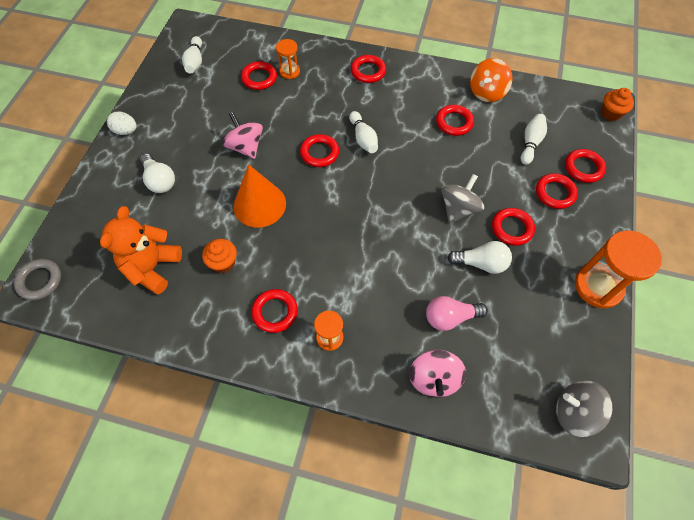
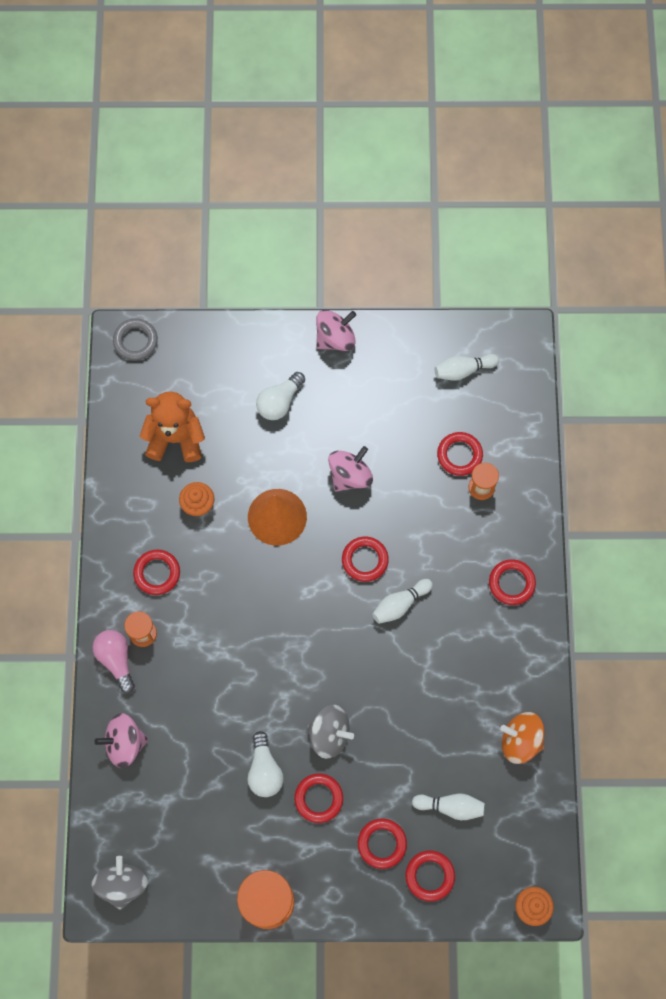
camera: 75 degrees right, 10 degrees up
white egg [107,112,137,135] -> pink spinning top [316,310,356,351]
pink light bulb [426,296,488,331] -> pink light bulb moved to [92,630,135,693]
red ring [436,105,474,136] -> none

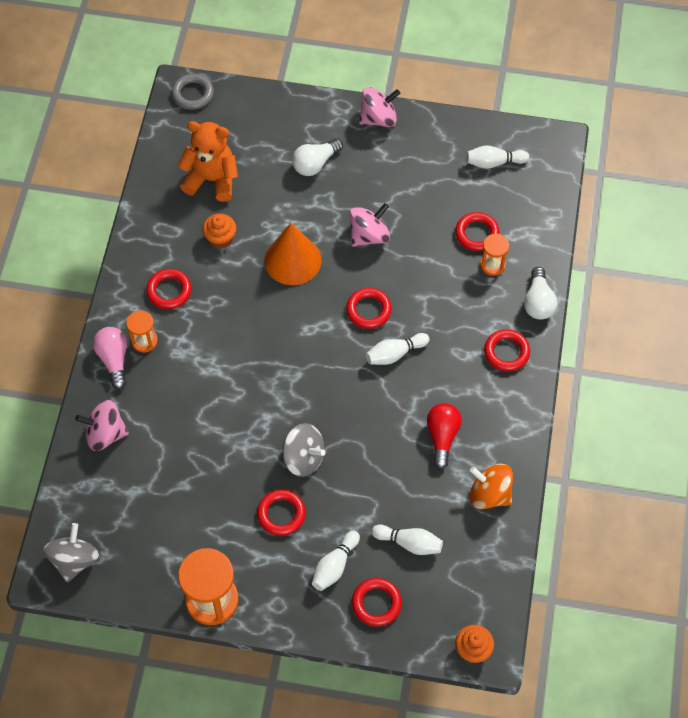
camera: 10 degrees right, 10 degrees down
white light bulb [248,731,284,797] -> white light bulb moved to [524,267,557,320]
red ring [358,818,407,869] -> white bowling pin [312,531,360,591]
none -> red light bulb [427,403,462,469]

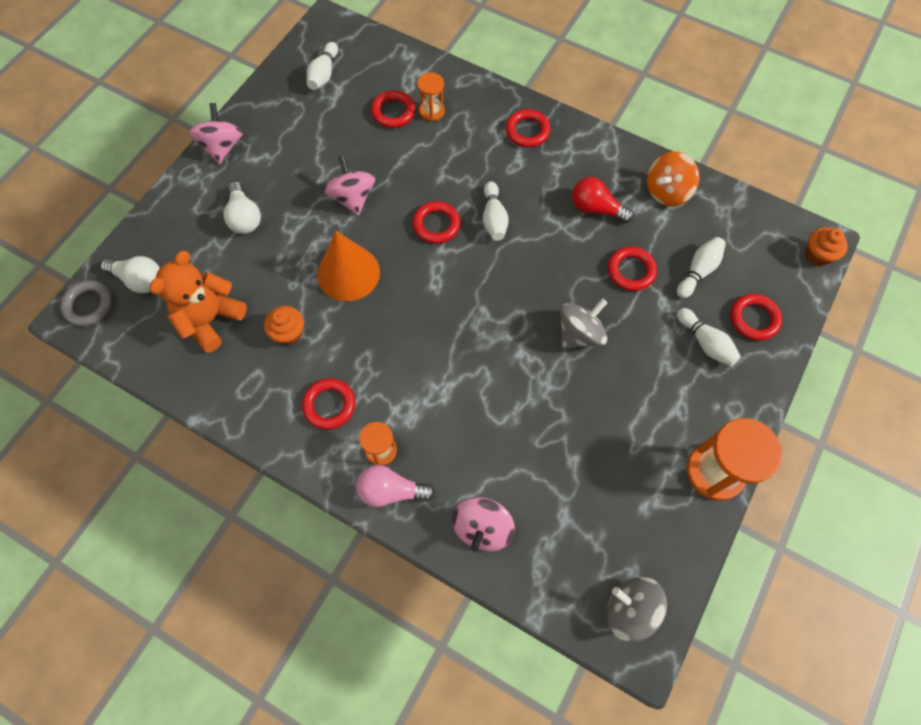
camera: 70 degrees left, 5 degrees up
red ring [257,490,306,536] -> red ring moved to [608,247,657,291]
white light bulb [524,267,557,320] -> white light bulb moved to [100,256,160,293]

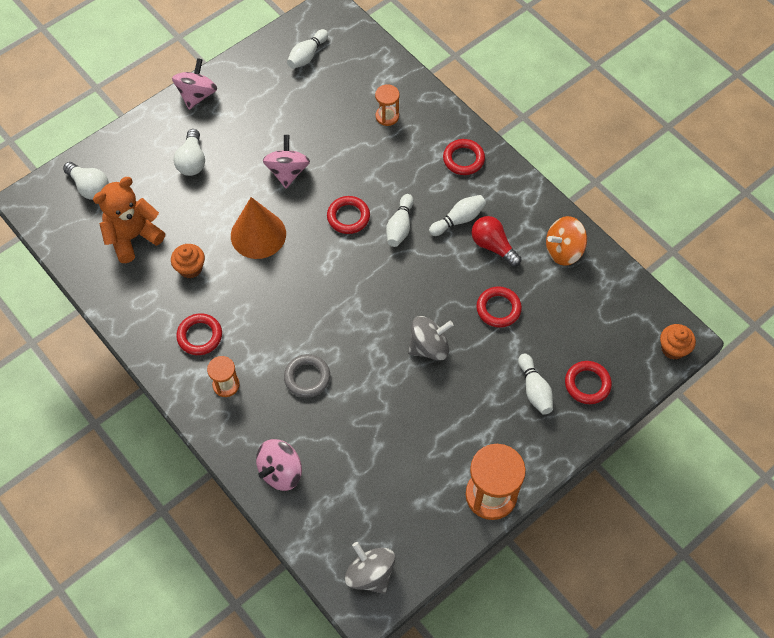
camera: 20 degrees right, 5 degrees down
grey ring [60,280,113,326] -> grey ring moved to [284,354,330,398]
pink light bulb [356,465,435,507] -> none
red ring [371,90,415,128] -> none
white bowling pin [677,237,726,298] -> white bowling pin moved to [429,195,486,236]

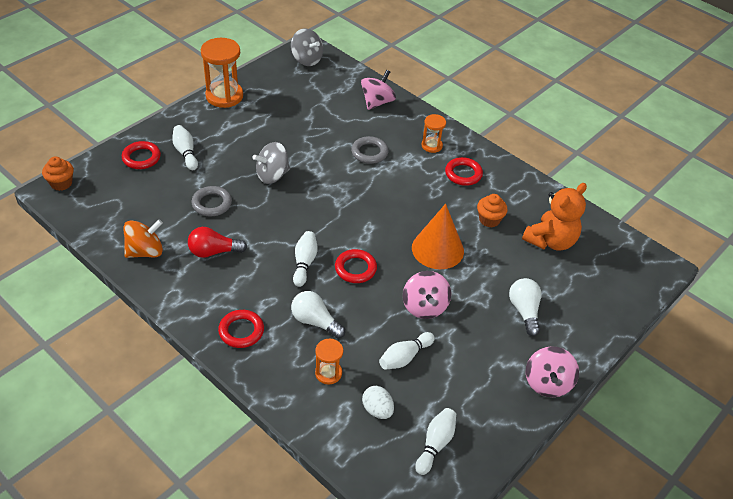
camera: 170 degrees right, 15 degrees down
white light bulb [63,162,109,200] -> white light bulb moved to [291,291,345,338]
white bowling pin [429,195,486,236] -> white bowling pin moved to [379,332,435,370]
red light bulb [471,216,521,267] -> red light bulb turned 135 degrees clockwise [188,227,247,258]
red ring [476,286,522,328] -> grey ring [191,186,232,216]
none -> white egg [362,386,394,419]

